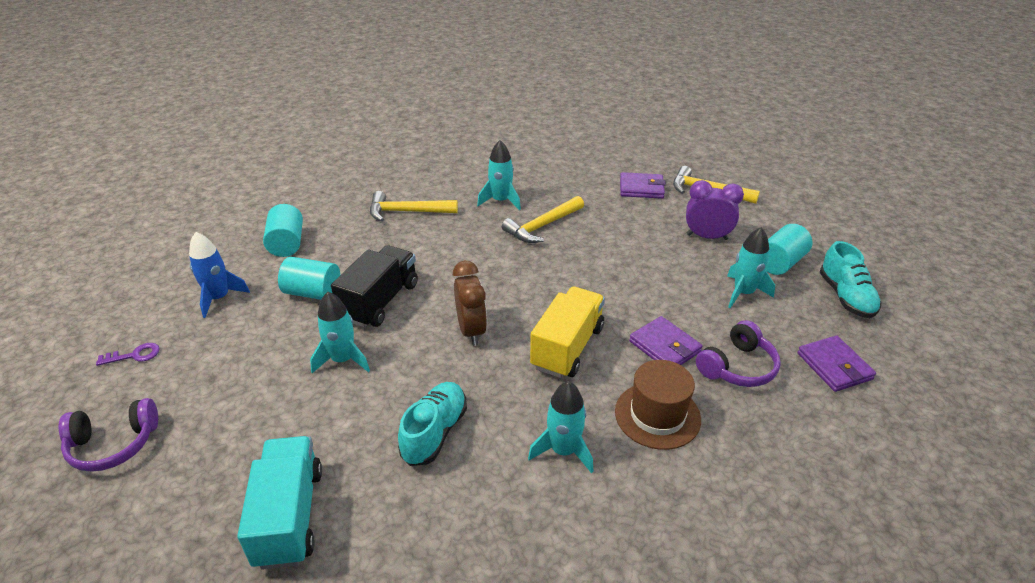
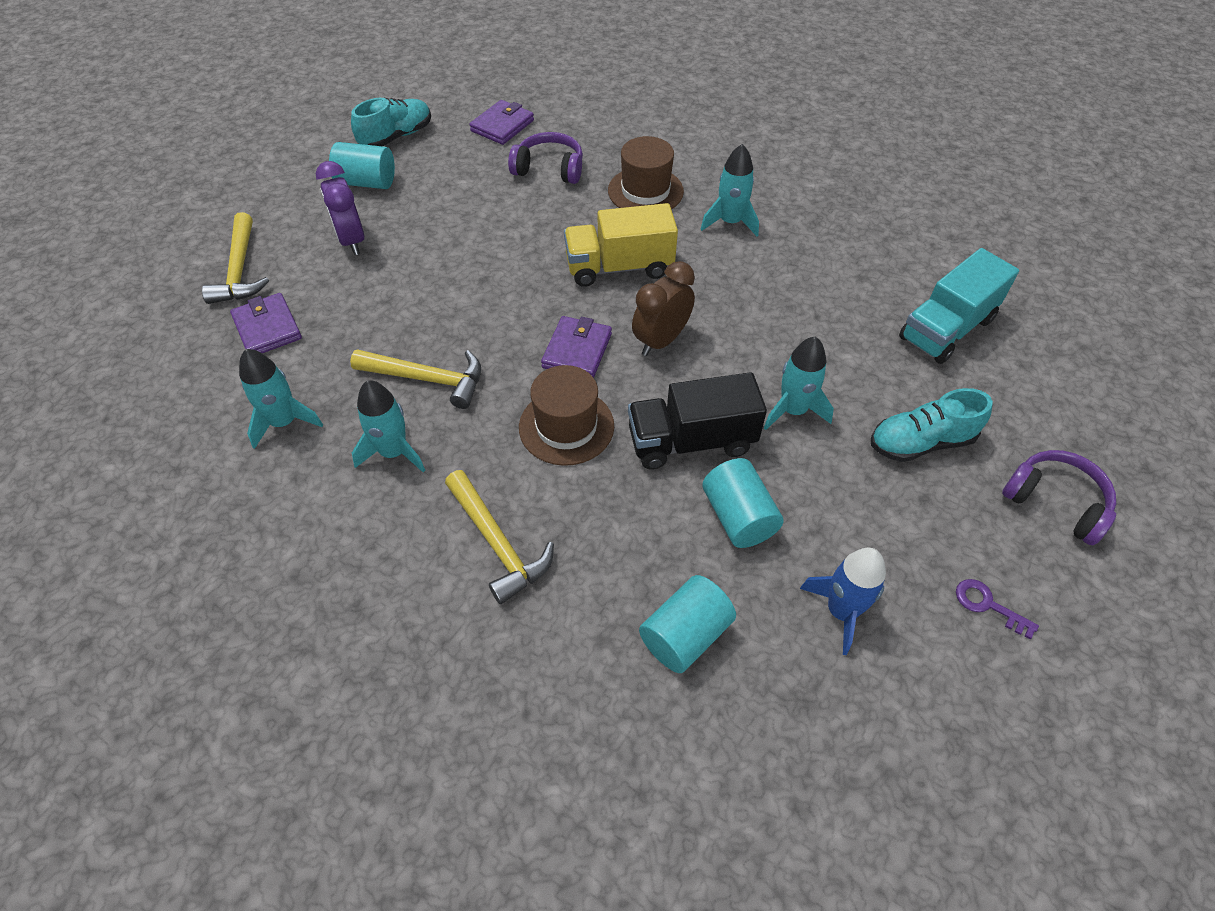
camera: 125 degrees left, 15 degrees up
turquoise shoe [398,382,467,466] -> turquoise shoe moved to [871,388,993,462]
purple wallet [629,316,703,365] -> purple wallet moved to [541,316,612,378]
turquoise rocket [727,227,775,308] -> turquoise rocket moved to [239,349,323,449]
none -> brown hat [519,365,614,466]

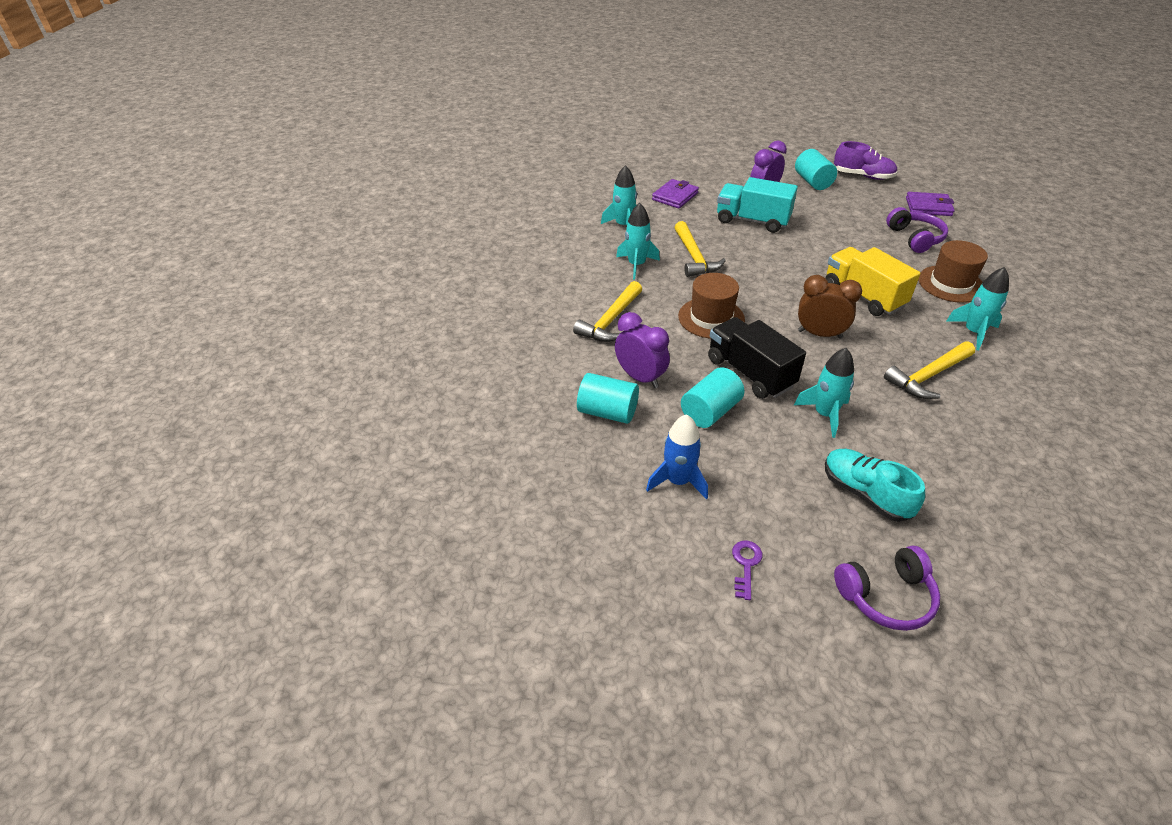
camera: 65 degrees right, 10 degrees down
yellow hammer [202,212,269,304] -> yellow hammer moved to [884,341,975,399]
turquoise shoe [351,98,431,146] -> purple shoe [834,141,897,180]
purple wallet [541,316,612,378] -> none
turquoise truck [899,248,1019,364] -> turquoise truck moved to [717,177,798,233]
purple headphones [1002,450,1116,546] -> purple headphones turned 60 degrees clockwise [834,546,940,631]
none -> purple clock [615,312,670,388]

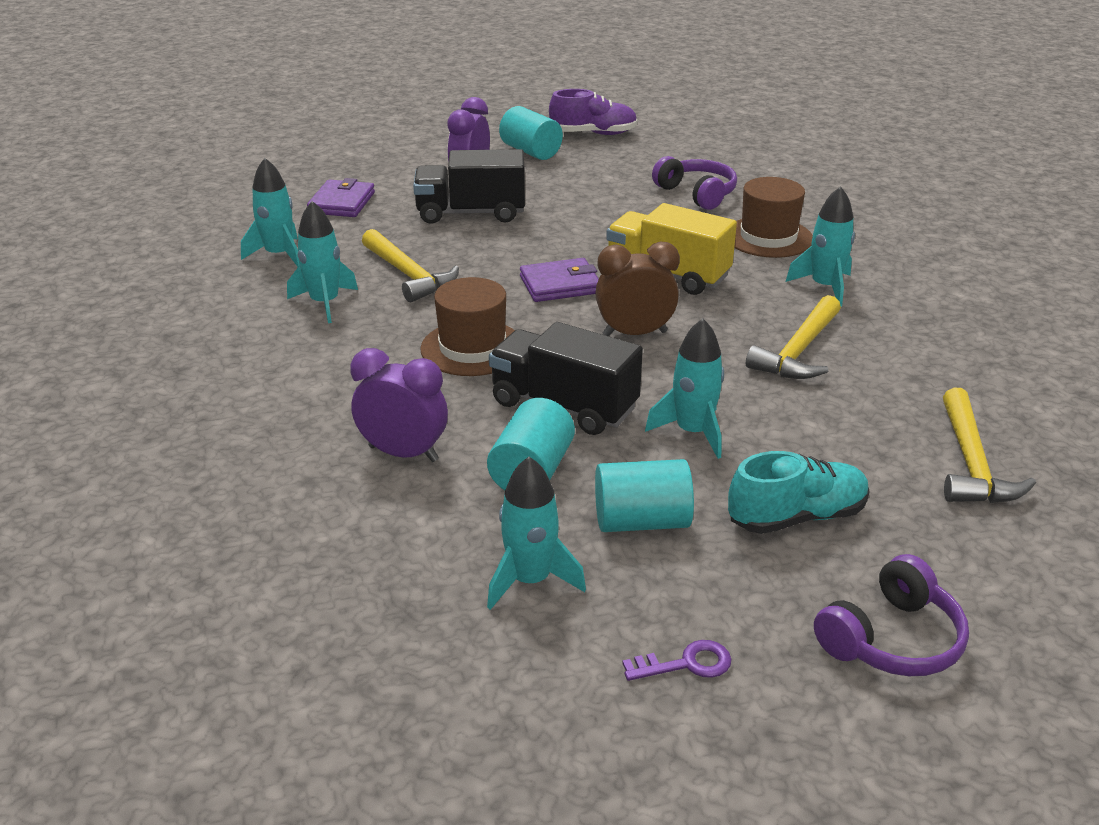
camera: 25 degrees left, 10 degrees down
yellow hammer [573,281,642,342] -> yellow hammer moved to [943,388,1036,503]
turquoise cylinder [577,373,639,424] -> turquoise cylinder moved to [595,459,694,532]
blue rocket [646,414,708,499] -> turquoise rocket [487,457,586,610]
turquoise truck [717,177,798,233] -> black truck [413,149,525,224]
purple key [732,541,763,600] -> purple key turned 90 degrees clockwise [622,640,732,681]
turquoise shoe [825,449,925,522] -> turquoise shoe turned 135 degrees clockwise [728,451,870,534]
purple wallet [906,192,955,216] -> purple wallet moved to [520,258,599,302]

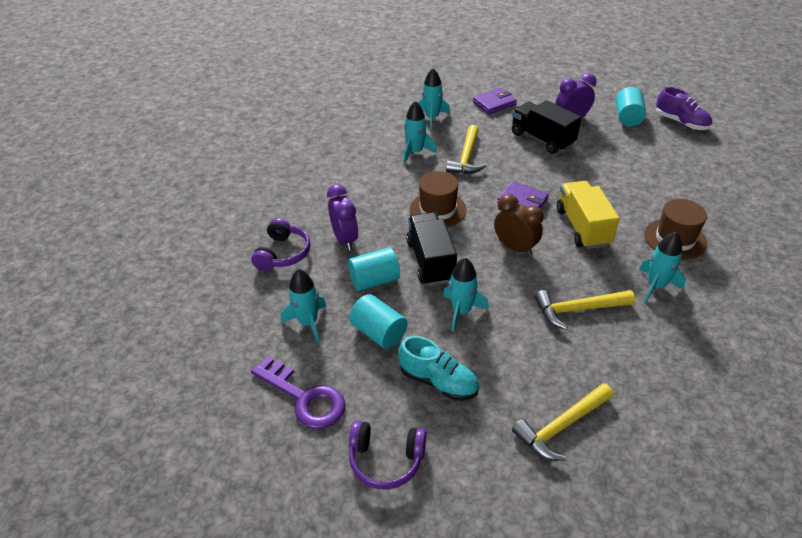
camera: 50 degrees right, 10 degrees up
purple key [622,640,732,681] -> purple key [251,356,345,429], size x2.04
purple headphones [652,156,737,210] -> purple headphones moved to [251,218,310,271]

